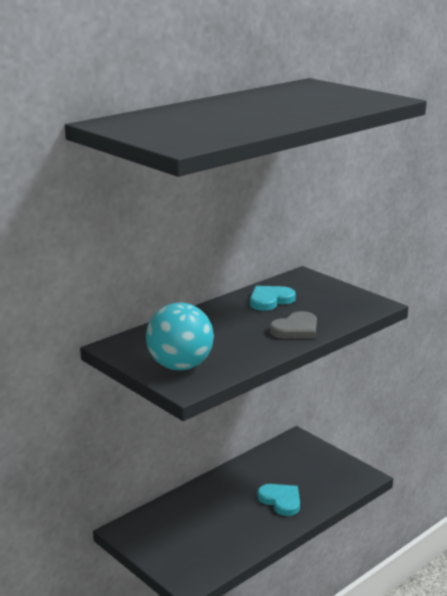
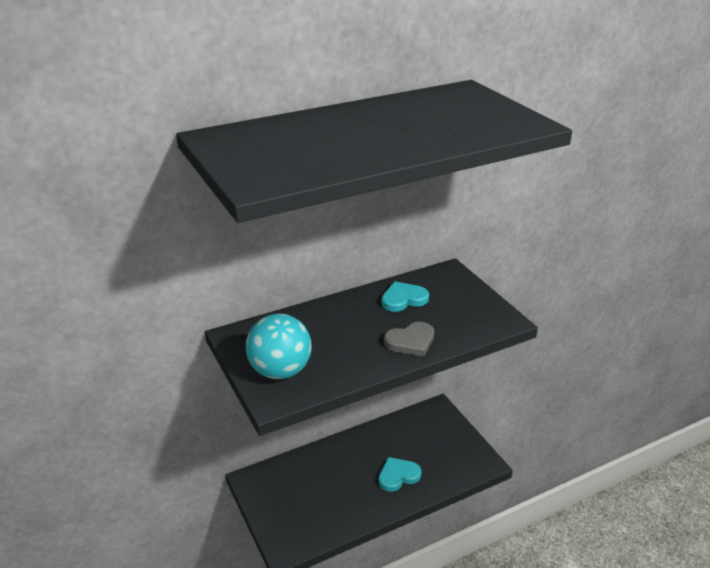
camera: 15 degrees right, 10 degrees up
turquoise heart [257,484,300,516] -> turquoise heart turned 90 degrees counterclockwise [378,457,421,492]

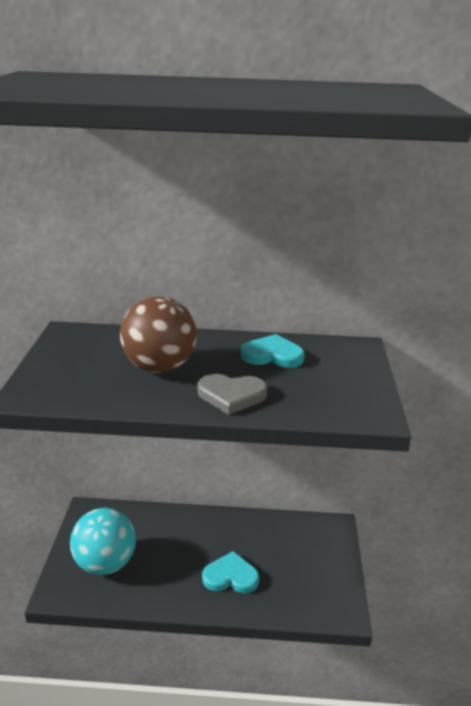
camera: 30 degrees right, 5 degrees down
turquoise ball [246,314,311,379] -> turquoise ball moved to [70,508,136,575]
none -> brown ball [120,296,197,373]

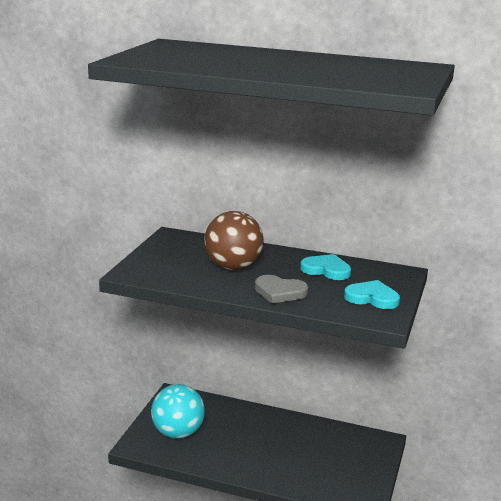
camera: 15 degrees right, 5 degrees down
turquoise heart [202,551,259,594] -> turquoise heart moved to [344,280,400,309]

